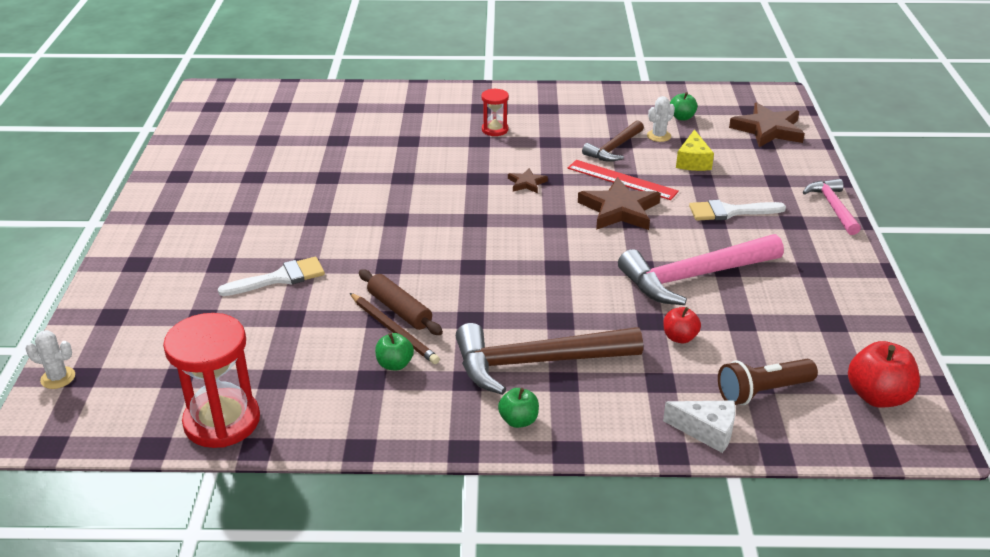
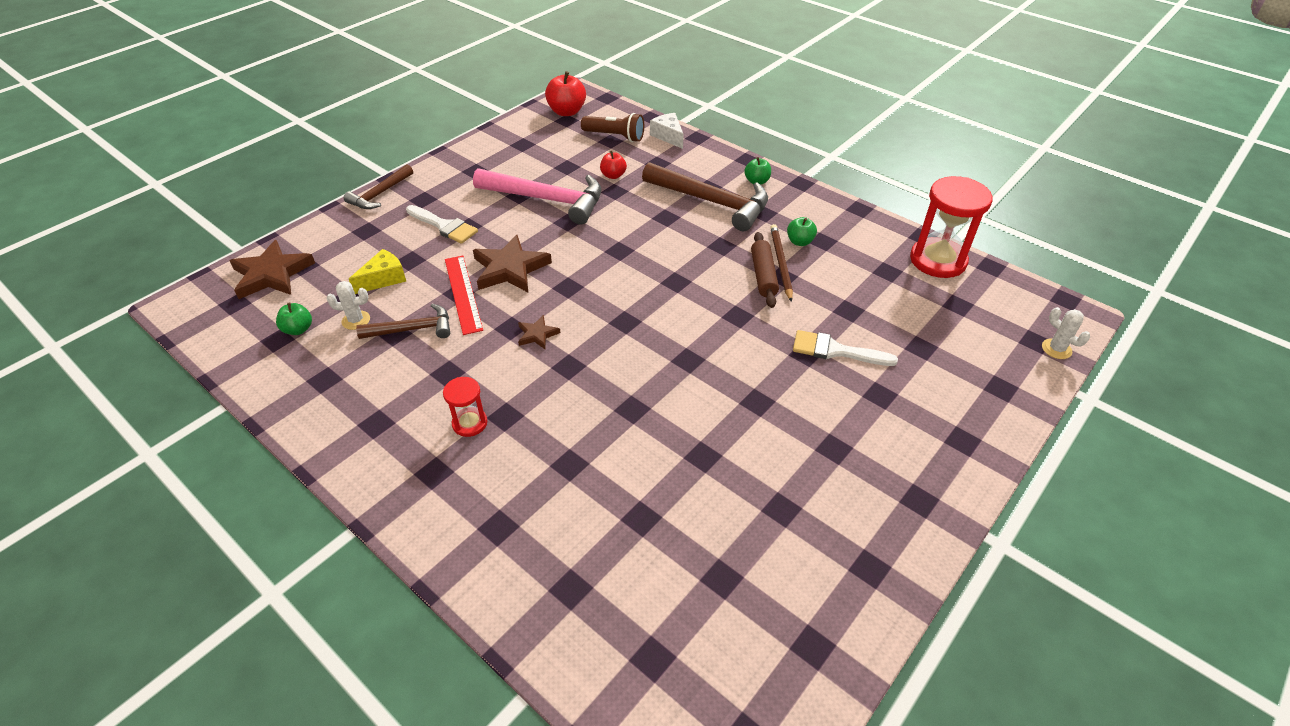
camera: 140 degrees left, 10 degrees up
pink hammer [803,179,861,235] -> brown hammer [344,164,413,209]

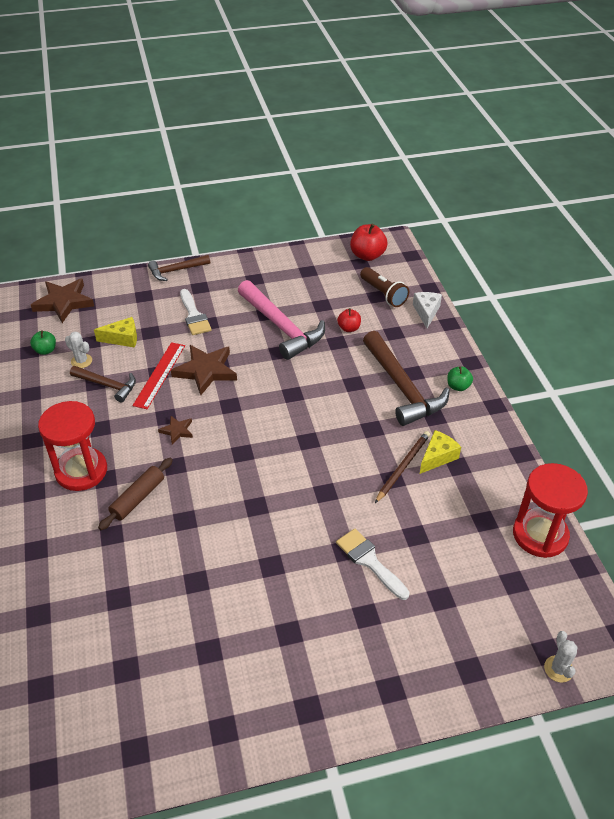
camera: 35 degrees right, 0 degrees up
red hourglass [443,377,487,437] -> red hourglass [38,401,107,491], size x1.94
brown rolling pin [751,232,779,308] -> brown rolling pin moved to [98,458,173,530]
green apple [787,217,817,246] -> yellow cheese [420,430,461,474]

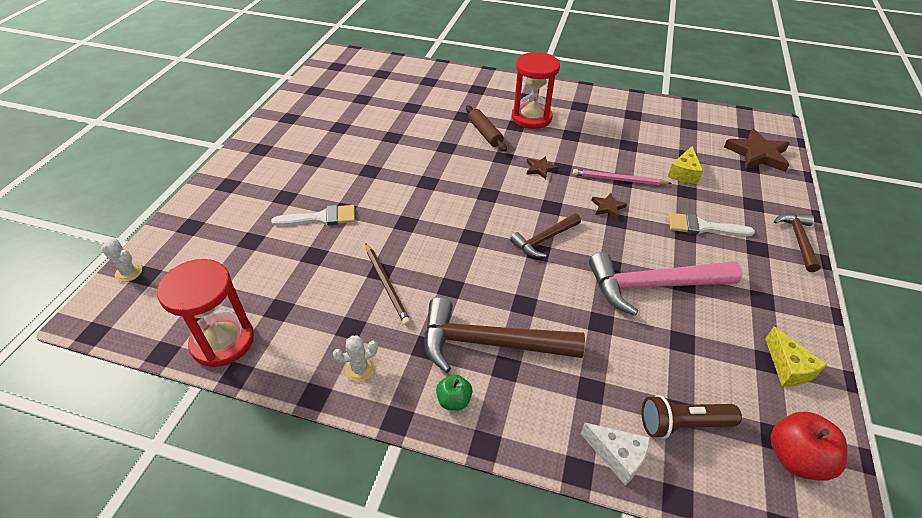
camera: 120 degrees right, 0 degrees up
green apple [30,331,56,355] -> none
white cactus [65,332,92,368] -> white cactus moved to [333,335,378,382]
brown hammer [70,366,136,402] -> brown hammer moved to [510,213,581,258]
red ruler [132,342,185,409] -> pink pencil [573,169,672,185]
brown star [171,345,237,395] -> brown star [591,193,627,219], size x0.50
red apple [337,308,361,332] -> none
yellow cheese [420,430,461,474] -> yellow cheese moved to [765,326,827,386]

